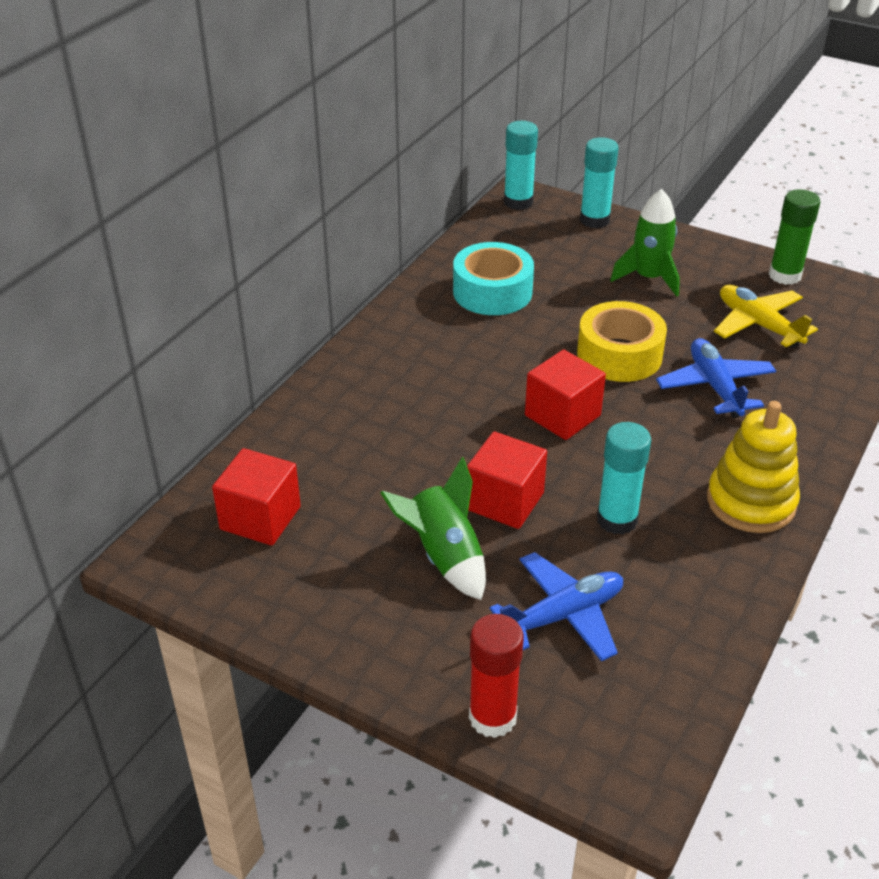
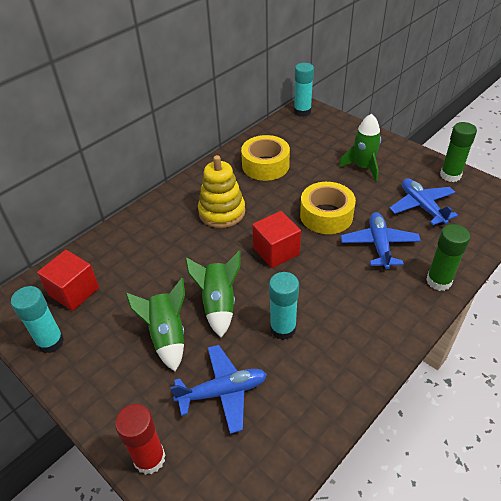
camera: 15 degrees right, 5 degrees up
turquoise tape [453,242,534,315] -> yellow tape [241,135,290,181]
red cube [467,432,547,529] -> green rocket [185,251,241,338]
turquoise glue stick [580,137,619,228] -> turquoise glue stick moved to [11,286,64,353]
yellow stacking toy [707,401,800,533] -> yellow stacking toy moved to [198,155,245,228]
yellow plane [714,285,818,348] -> blue plane [390,178,458,225]
none -> green glue stick [426,224,470,291]

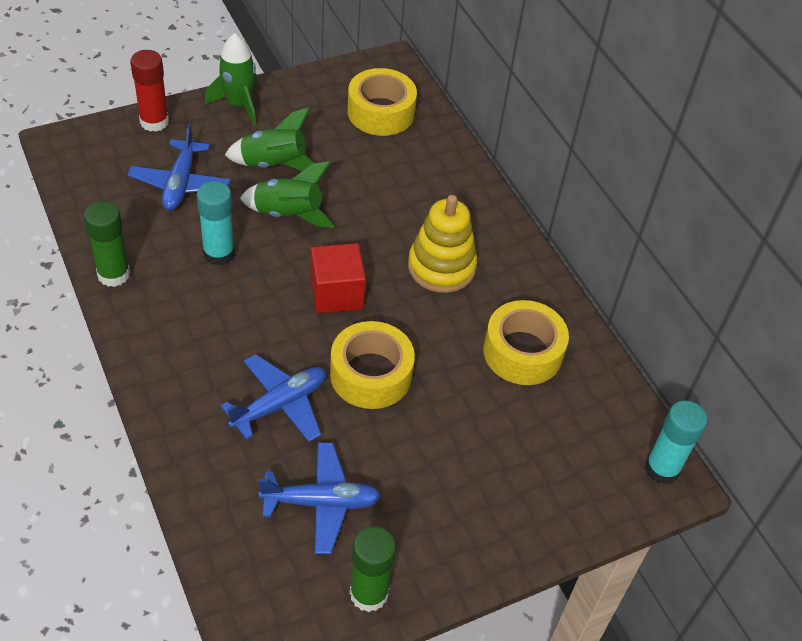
camera: 105 degrees right, 5 degrees up
turquoise glue stick [11,286,64,353] -> none
red cube [37,250,99,311] -> yellow tape [347,68,417,136]
green rocket [339,113,381,181] -> green rocket moved to [204,33,258,125]
blue plane [341,212,421,269] -> blue plane turned 60 degrees counterclockwise [221,354,326,442]
green glue stick [426,224,470,291] -> green glue stick moved to [84,201,130,287]

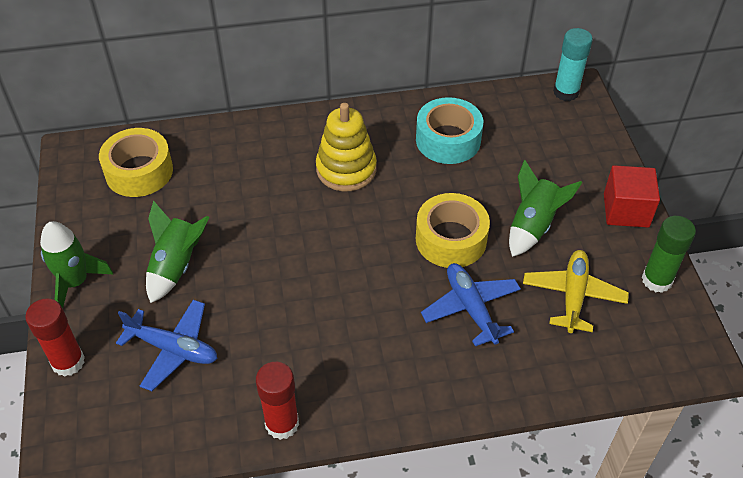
camera: 70 degrees left, 0 degrees up
green glue stick [84,201,130,287] -> red glue stick [256,362,299,440]
turquoise glue stick [196,181,235,266] -> none
green rocket [240,161,335,228] -> green rocket moved to [509,160,582,257]
blue plane [258,442,381,554] -> yellow plane [523,250,629,333]
red cube [310,243,366,313] -> red cube moved to [604,165,660,228]
yellow tape [483,300,569,385] -> turquoise tape [416,97,483,164]

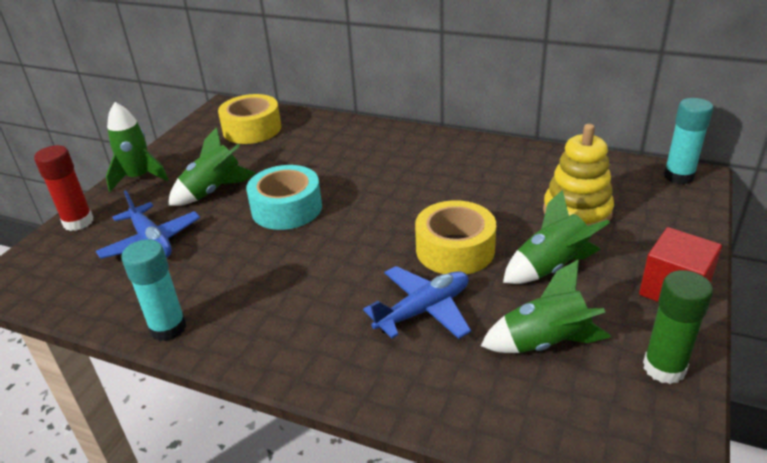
camera: 35 degrees right, 15 degrees down
red glue stick [256,362,299,440] -> turquoise glue stick [121,239,187,341]
yellow stacking toy [316,103,377,191] -> yellow stacking toy moved to [543,124,614,226]
turquoise tape [416,97,483,164] -> turquoise tape moved to [246,165,322,230]
blue plane [421,263,521,346] -> blue plane turned 45 degrees clockwise [363,266,471,339]
yellow plane [523,250,629,333] -> green rocket [481,260,611,353]

